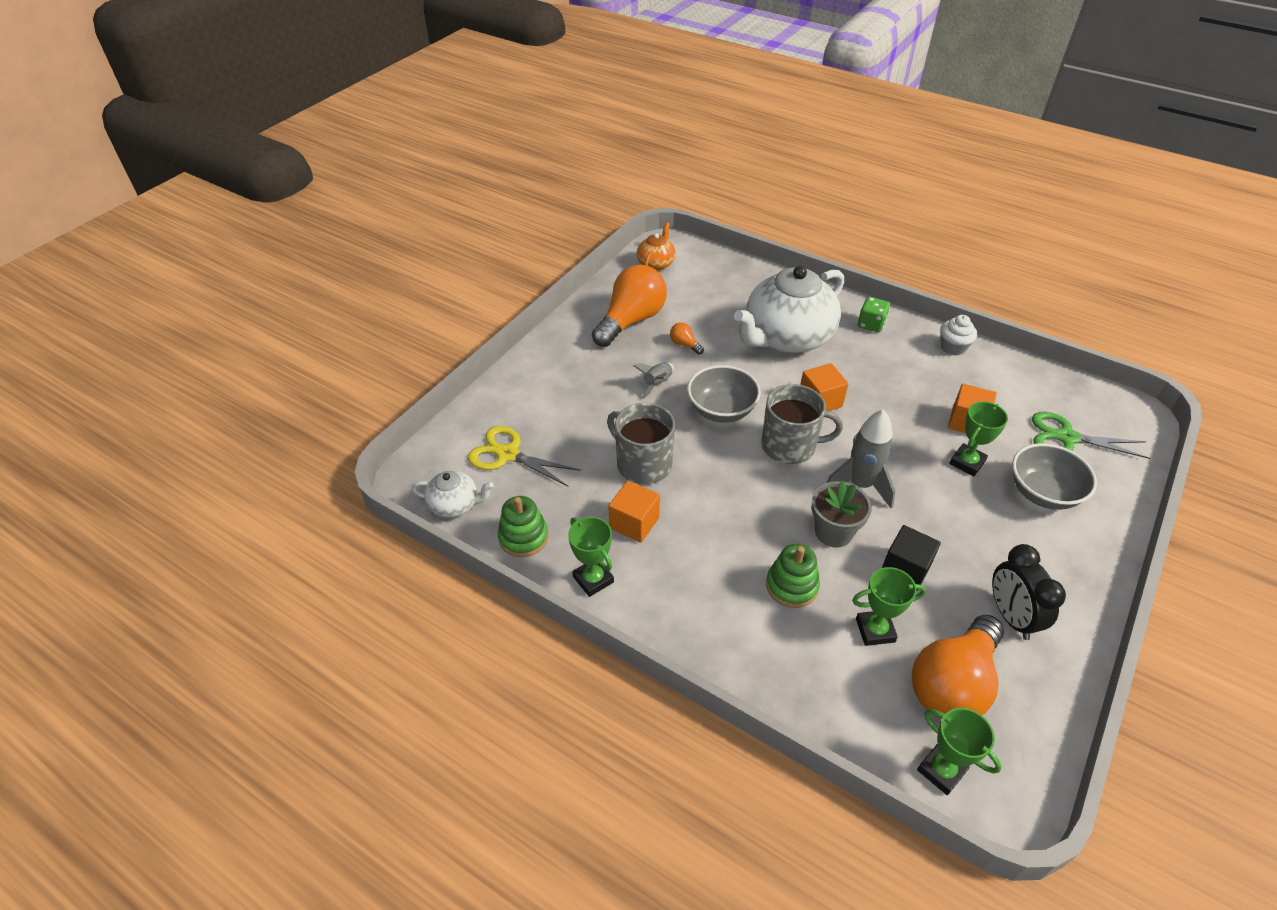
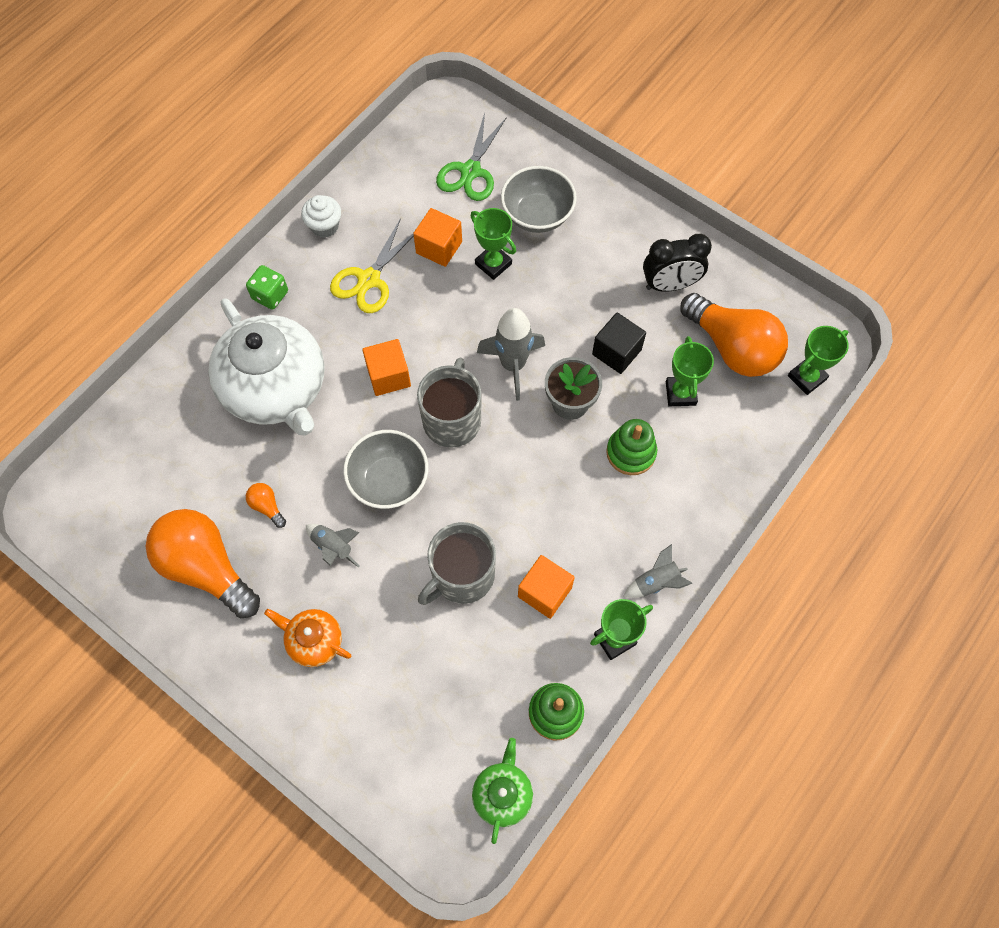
camera: 85 degrees left, 20 degrees up
white teapot [411,471,494,518] -> green teapot [472,738,533,844]
yellow scissors [468,426,581,487] -> yellow scissors moved to [330,218,414,313]
orange teapot [637,222,676,271] -> orange teapot moved to [264,609,351,667]
orange light bulb [670,322,704,355] -> orange light bulb turned 90 degrees clockwise [246,483,286,528]
none -> grey rocket [623,544,693,598]

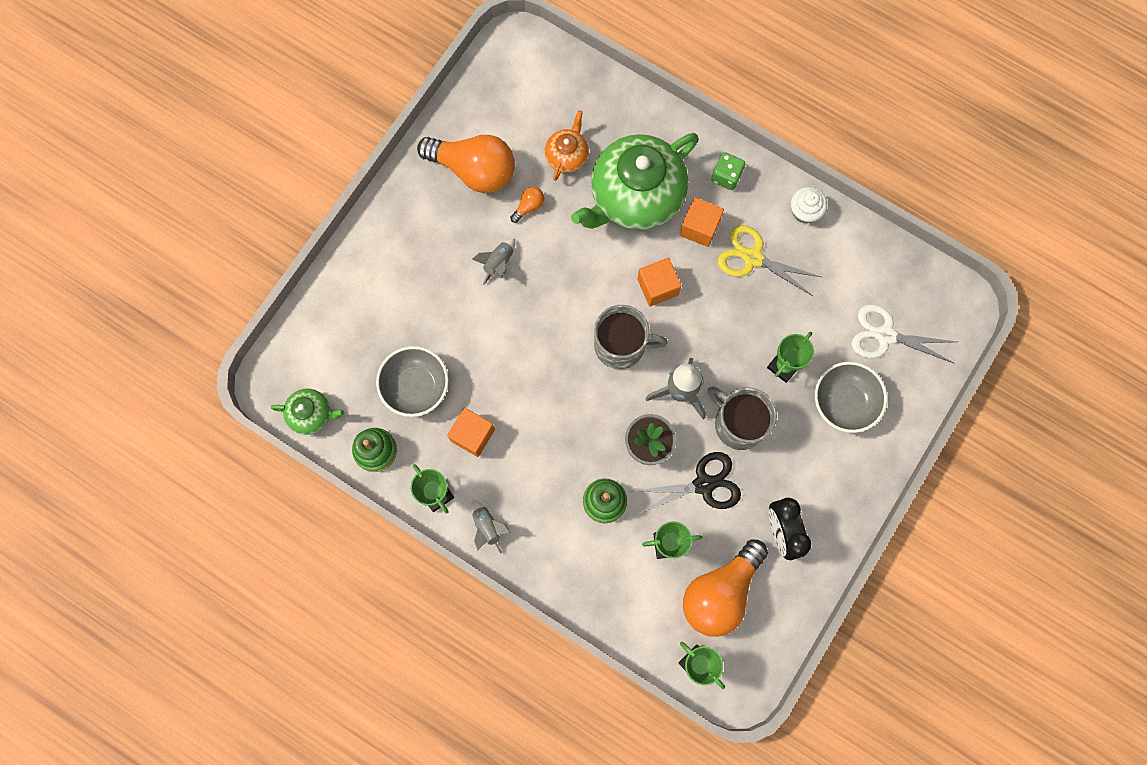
camera: 85 degrees right, 10 degrees up
orange light bulb [146,509,260,618] -> orange light bulb turned 75 degrees clockwise [417,135,515,193]
white teapot [208,298,325,436] -> green teapot [571,133,699,231]
orange teapot [264,609,351,667] -> orange teapot moved to [545,110,589,181]
grey bowl [343,430,428,509] -> grey bowl moved to [376,346,449,417]
orange cube [413,208,462,267] -> orange cube moved to [680,197,724,247]
grey mug [418,522,496,605] -> grey mug moved to [708,386,777,450]
green scissors [436,113,507,201] -> white scissors [852,304,956,364]
black cube [592,313,646,374] -> black scissors [634,452,741,514]

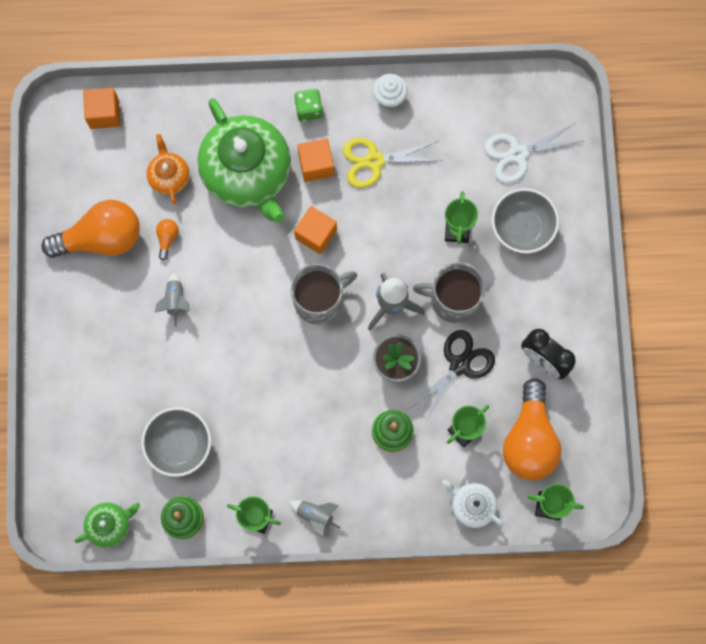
camera: 35 degrees left, 0 degrees up
orange cube [447,408,495,457] -> orange cube moved to [83,88,120,129]
green teapot [571,133,699,231] -> green teapot turned 45 degrees counterclockwise [197,98,291,223]
none -> white teapot [442,480,504,528]

